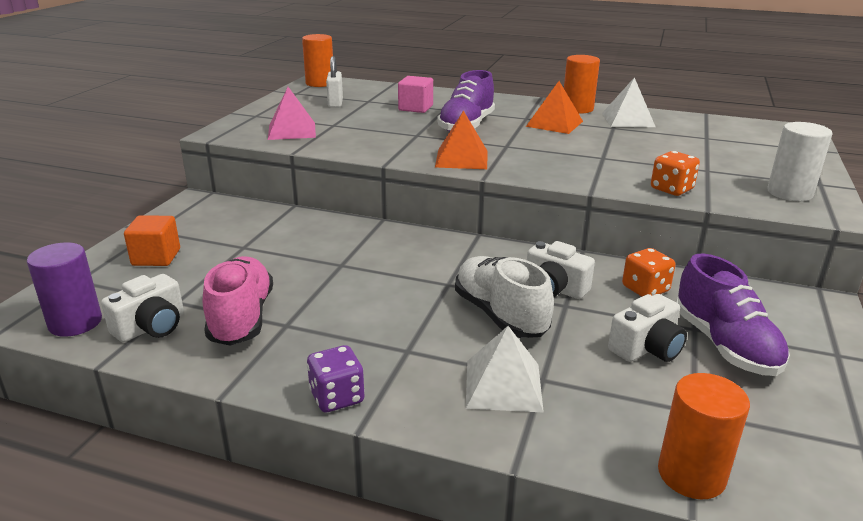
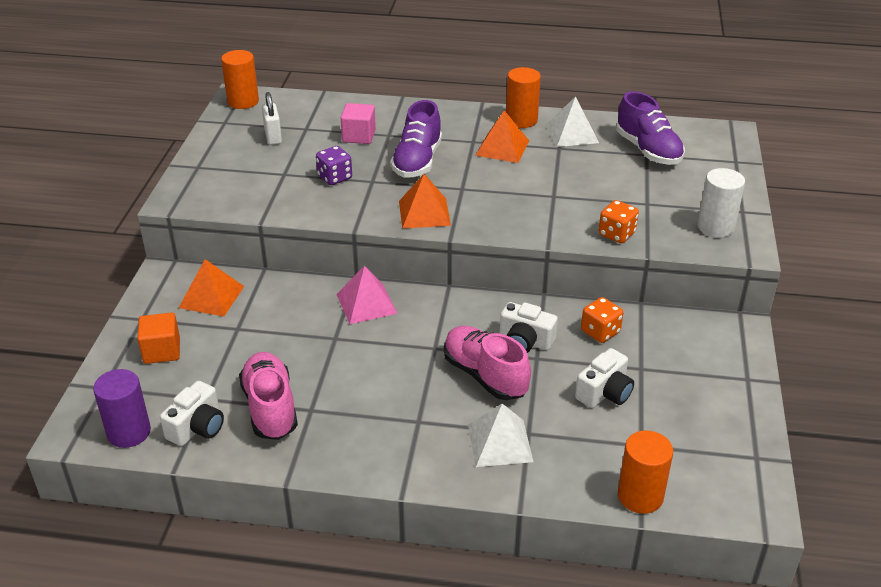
camera: 10 degrees left, 10 degrees up
pink pyramid [268,87,316,140] -> pink pyramid moved to [336,266,398,324]
purple dice [307,345,365,412] -> purple dice moved to [316,146,352,185]
white shoe [455,256,554,338] -> pink shoe [444,326,531,400]
purple shoe [676,254,790,376] -> purple shoe moved to [616,91,685,165]
none -> orange pyramid [179,259,244,317]

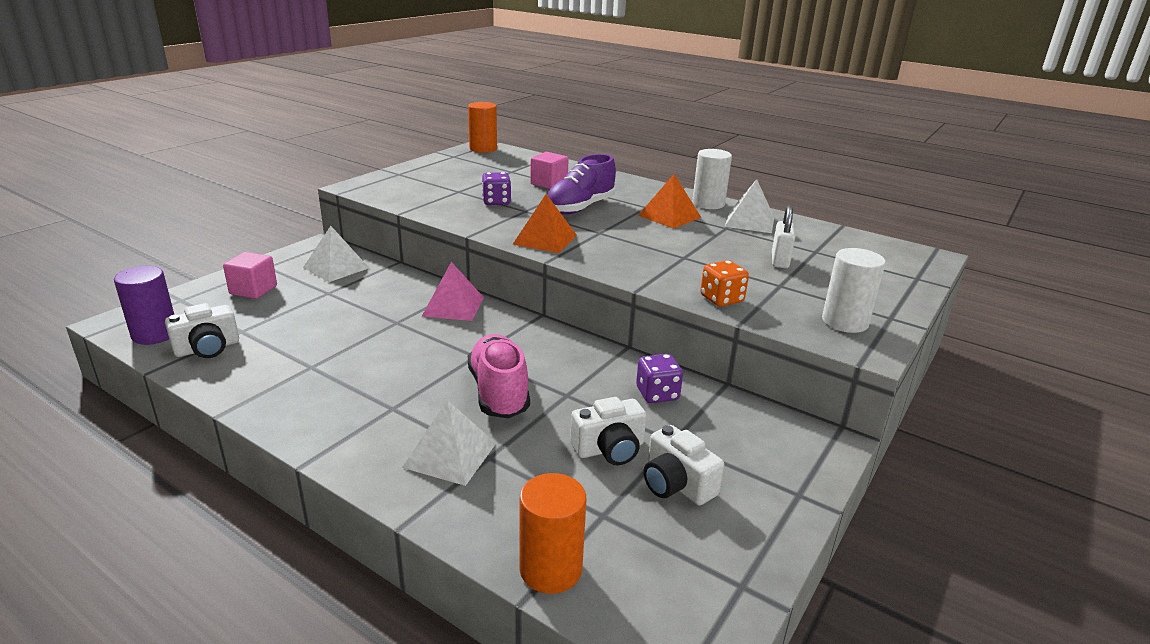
camera: 25 degrees right, 10 degrees down
orange cube [137,313,180,364] -> pink cube [223,252,277,299]
orange pyramid [179,259,244,317] -> white pyramid [303,226,369,282]
pink shoe [239,352,298,440] -> none
white padlock [262,92,282,145] -> white padlock moved to [772,206,795,268]
white camera [500,302,558,353] -> white camera moved to [644,425,724,505]
orange cylinder [506,67,541,128] -> white cylinder [692,149,732,209]
orange dice [581,297,623,343] -> purple dice [636,354,683,403]
purple shoe [616,91,685,165] -> none

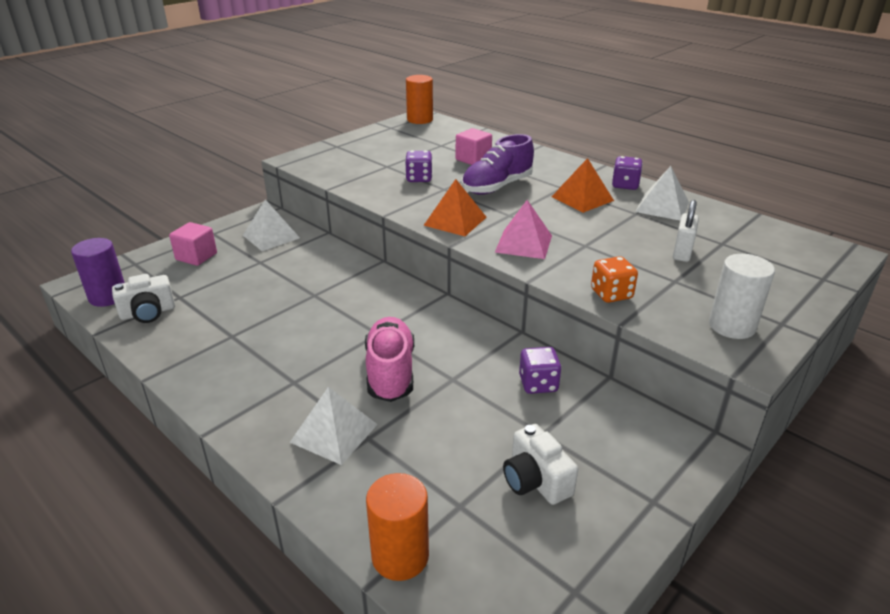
camera: 10 degrees right, 5 degrees up
pink pyramid [422,262,484,321] -> pink pyramid moved to [495,200,552,259]
white camera [570,397,646,466] -> none
white cylinder [692,149,732,209] -> purple dice [612,156,643,190]

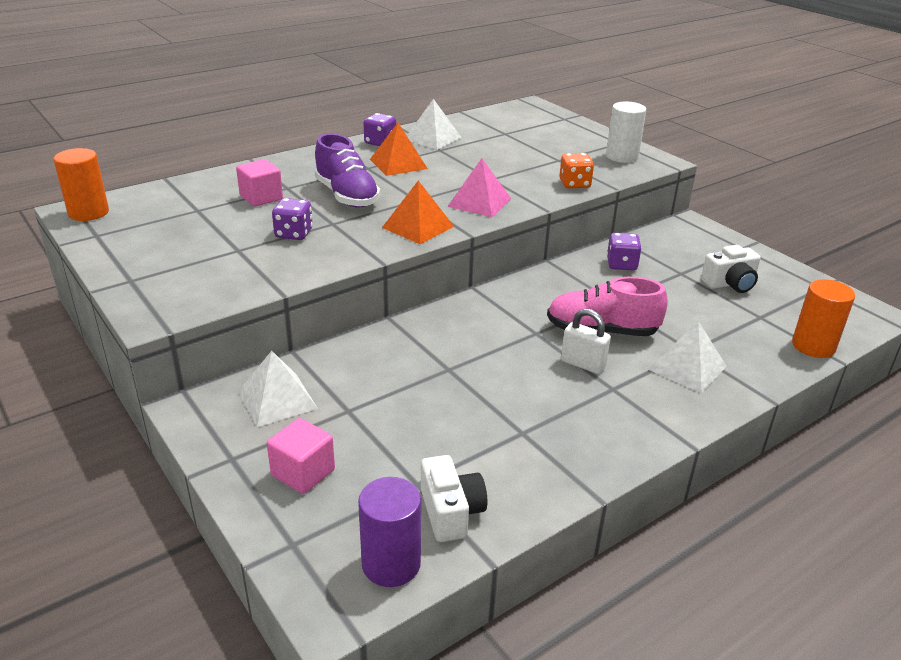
camera: 80 degrees left, 0 degrees up
white padlock [673,200,699,262] -> white padlock moved to [561,309,611,374]

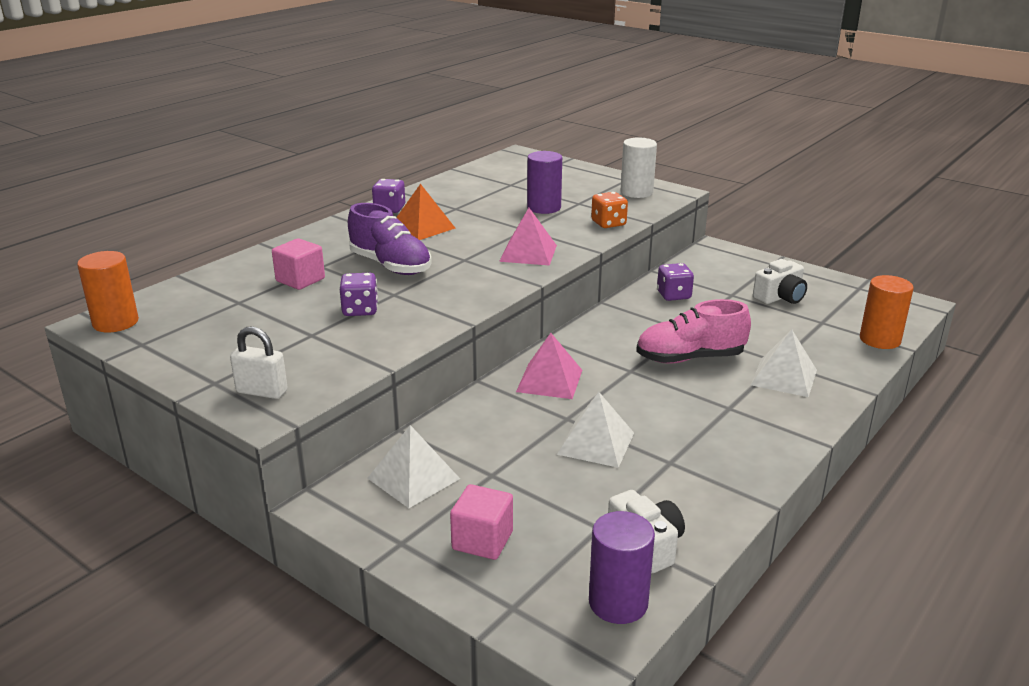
camera: 15 degrees left, 5 degrees down
orange pyramid [382,181,454,244] -> none
white pyramid [407,99,462,150] -> white pyramid moved to [557,392,634,468]
white padlock [561,309,611,374] -> white padlock moved to [230,326,288,399]
none -> pink pyramid [516,333,582,399]
none -> purple cylinder [527,151,562,214]

